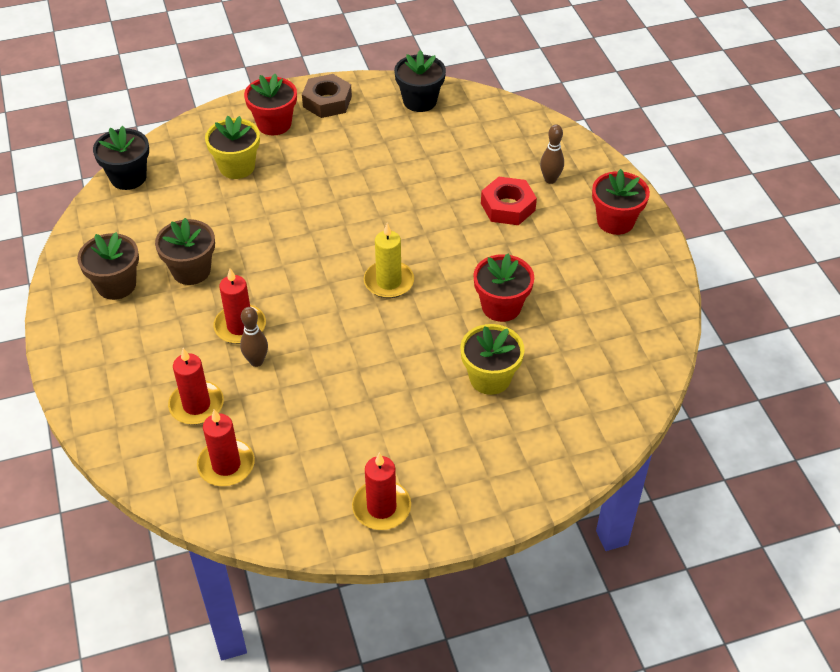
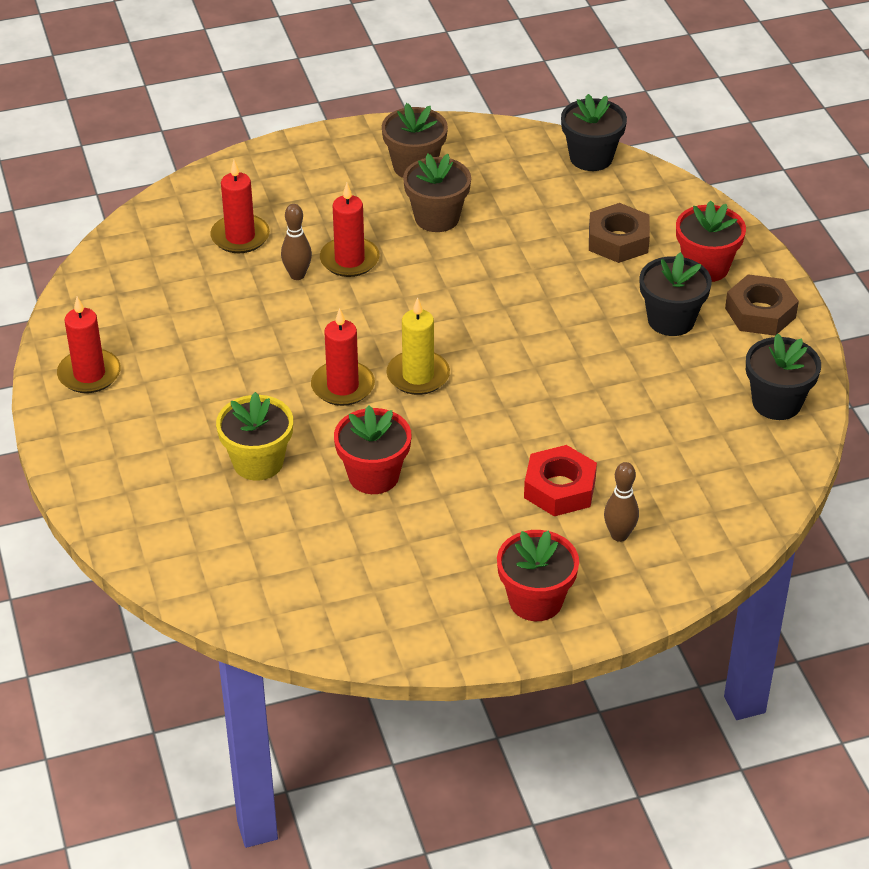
camera: 90 degrees right, 5 degrees down
red candle [197,409,255,486] -> red candle moved to [311,308,375,406]
yellow flower pot [205,116,260,179] -> brown nut [589,203,650,263]
none -> black flower pot [639,252,712,336]

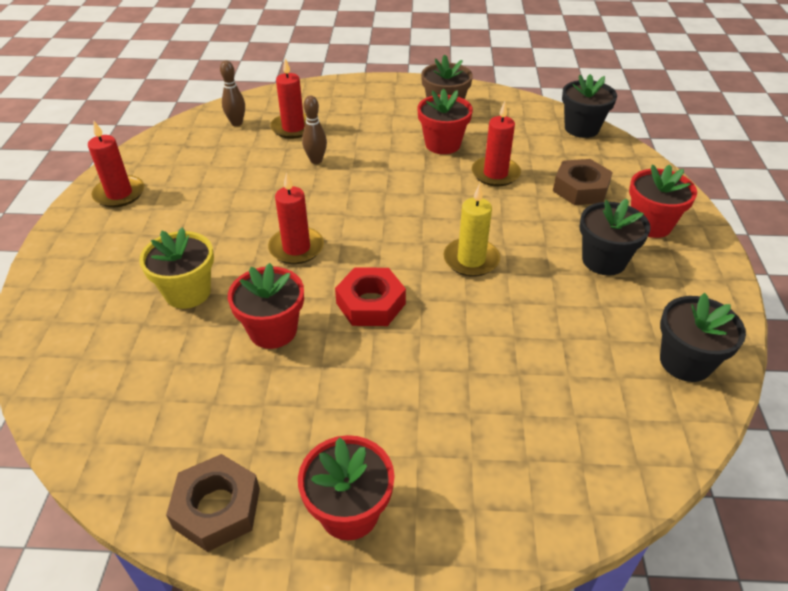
camera: 20 degrees right, 0 degrees up
red candle [320,183,380,277] -> red candle moved to [472,102,521,187]
yellow candle [386,297,450,395] -> yellow candle moved to [443,184,500,277]
brown flower pot [403,154,471,232] -> red flower pot [418,89,473,154]
red nut [524,445,597,516] -> red nut moved to [335,267,406,326]
brown bowling pin [604,462,639,542] -> brown bowling pin moved to [220,60,245,126]
brown nut [725,274,799,336] -> brown nut moved to [166,454,260,552]

